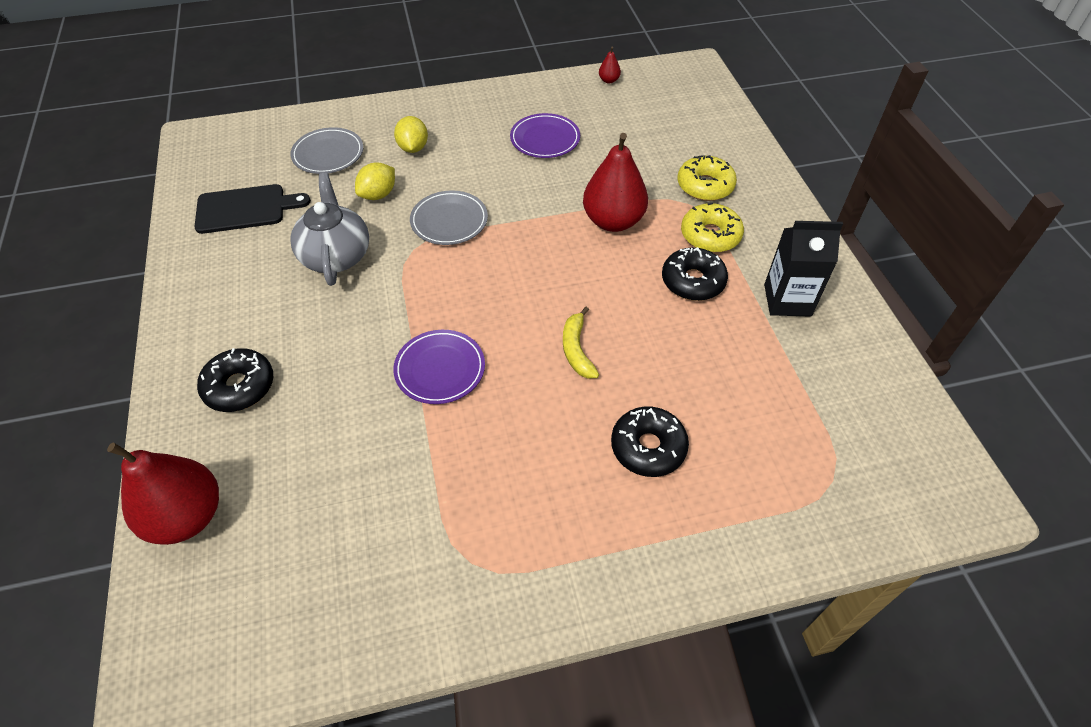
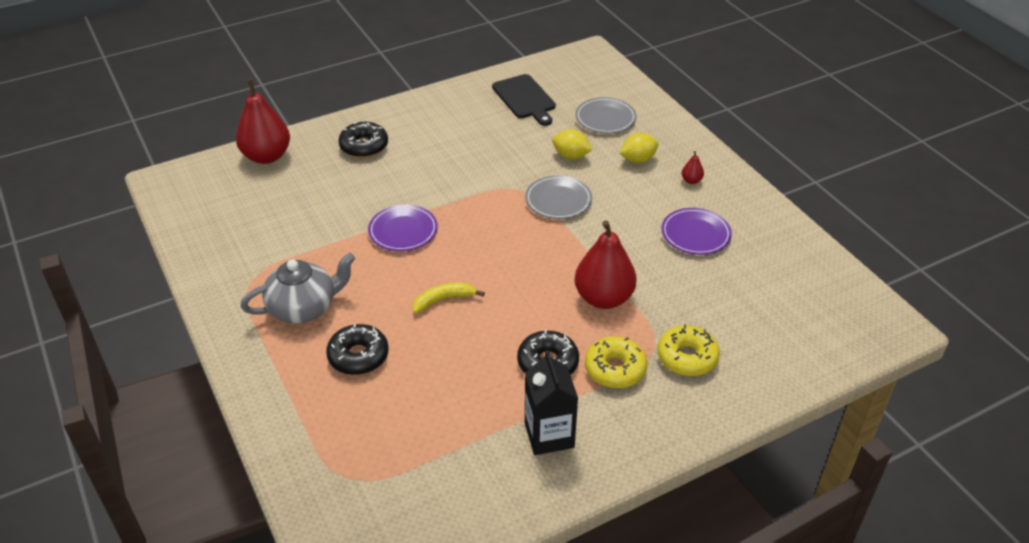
camera: 75 degrees right, 10 degrees down
grey teapot [290,173,369,286] -> grey teapot moved to [241,253,356,324]
red pear [599,47,621,84] -> red pear moved to [682,151,704,184]

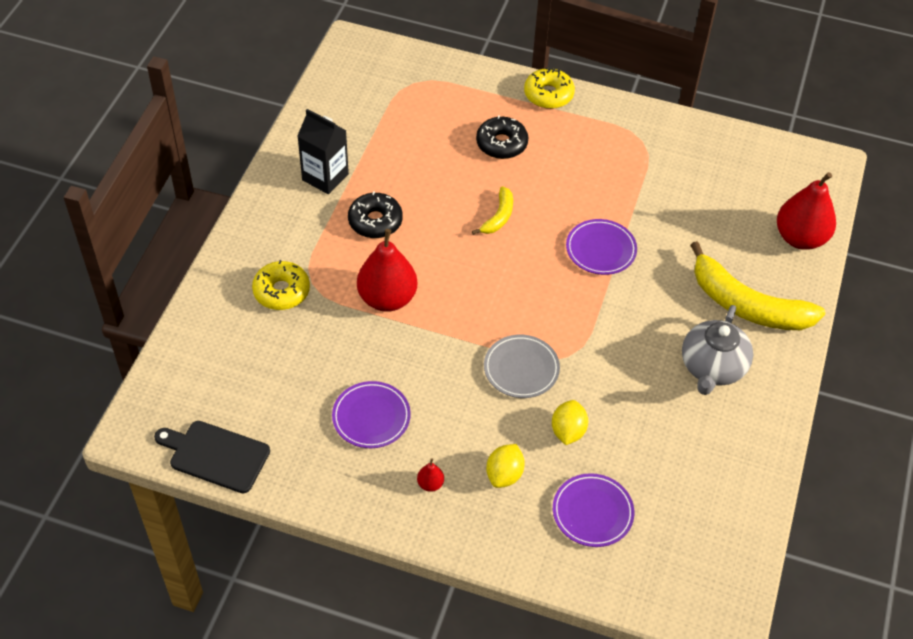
camera: 135 degrees right, 10 degrees up
grey teapot [241,253,356,324] -> grey teapot moved to [682,305,753,395]
black donut [338,122,388,158] -> yellow banana [691,241,825,330]
black cutting board [492,74,556,126] -> black cutting board moved to [154,421,270,493]
yellow lemon [552,129,592,159] -> yellow lemon turned 60 degrees counterclockwise [552,400,588,445]
grey plate [575,97,637,133] -> purple plate [553,473,634,547]
yellow donut [585,336,647,388] -> yellow donut moved to [524,67,575,109]

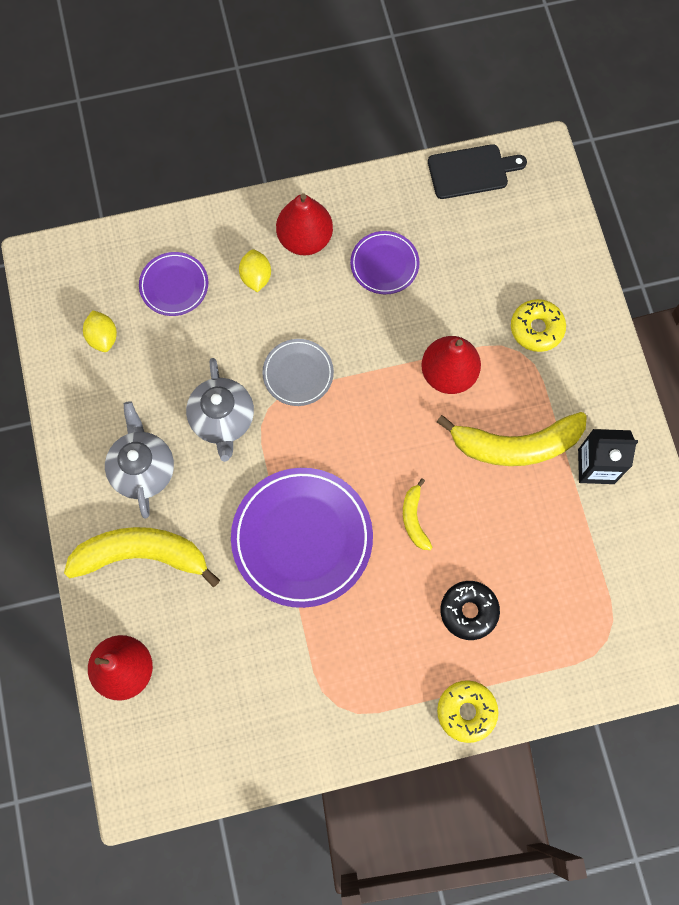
camera: 150 degrees right, 20 degrees up
black donut [348,191,403,238] -> yellow banana [437,412,587,466]
red pear [417,458,444,492] -> red pear [276,193,333,256], size x2.43
yellow lemon [552,400,588,445] -> yellow lemon moved to [83,310,117,352]
purple plate [566,219,637,275] -> purple plate [231,468,373,608], size x1.90
none -> grey teapot [186,358,254,462]

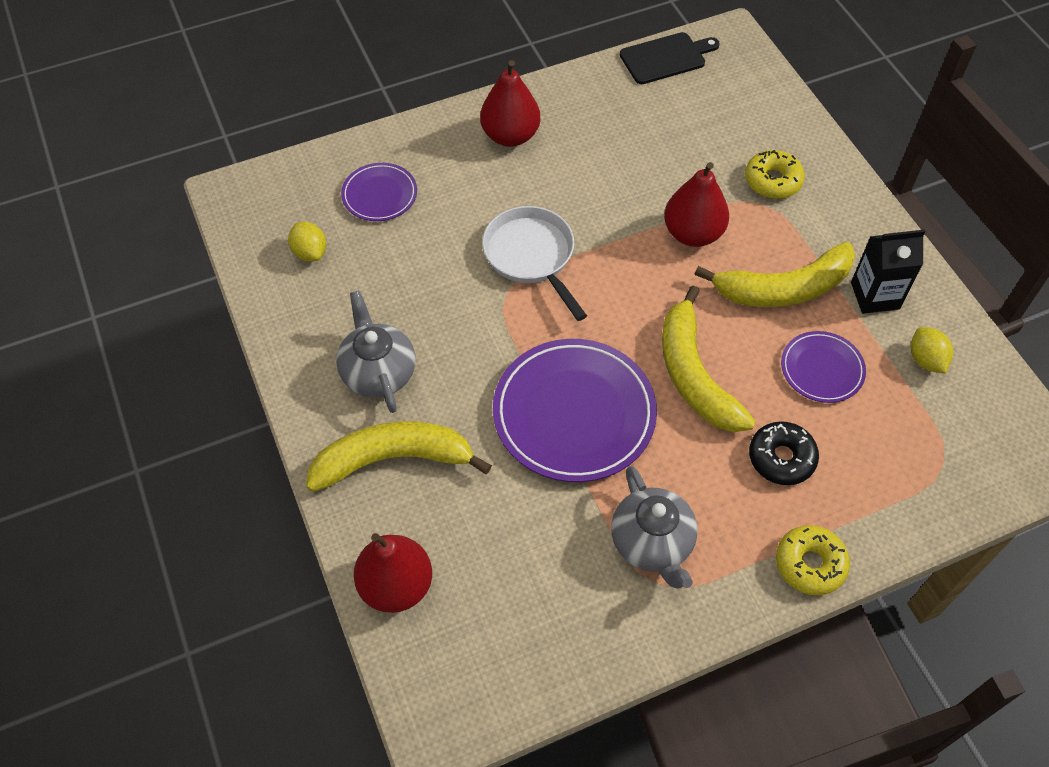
camera: 10 degrees left, 15 degrees down
grey teapot [186,358,254,462] -> grey teapot moved to [611,466,698,589]
yellow lemon [239,249,271,292] -> yellow lemon moved to [911,327,953,374]
grey plate [262,339,334,406] -> white pan [482,206,587,321]
purple plate [350,231,420,294] -> purple plate moved to [781,331,866,403]
yellow banana [403,478,432,550] -> yellow banana [662,286,756,432], size x2.07

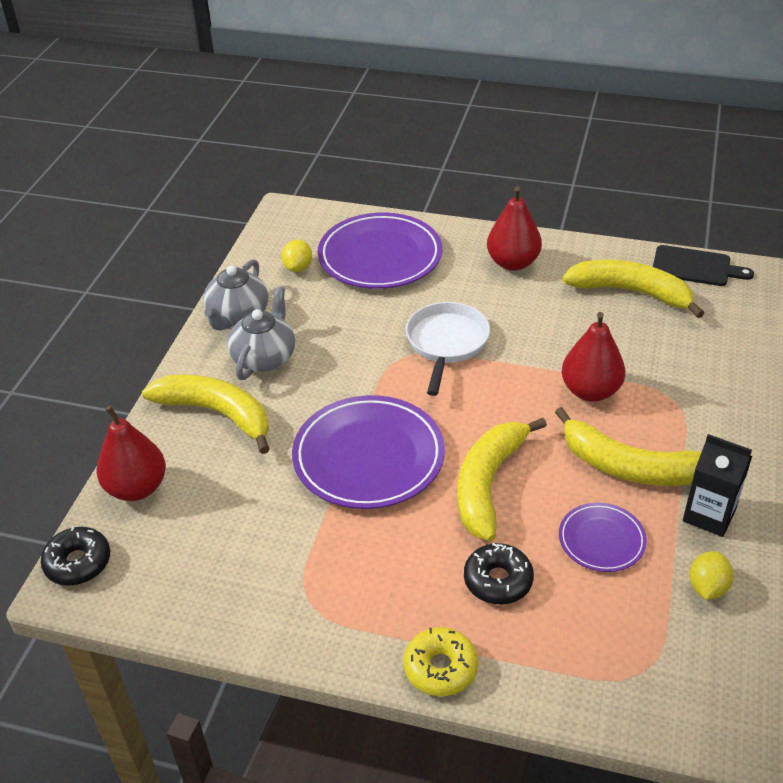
camera: 40 degrees right, 15 degrees down
purple plate [341,163,417,221] -> purple plate [318,212,442,289], size x1.90
grey teapot [611,466,698,589] -> grey teapot moved to [203,259,268,331]
yellow donut [745,150,805,199] -> none
none -> black donut [41,526,110,586]
none -> yellow banana [562,260,704,318]

